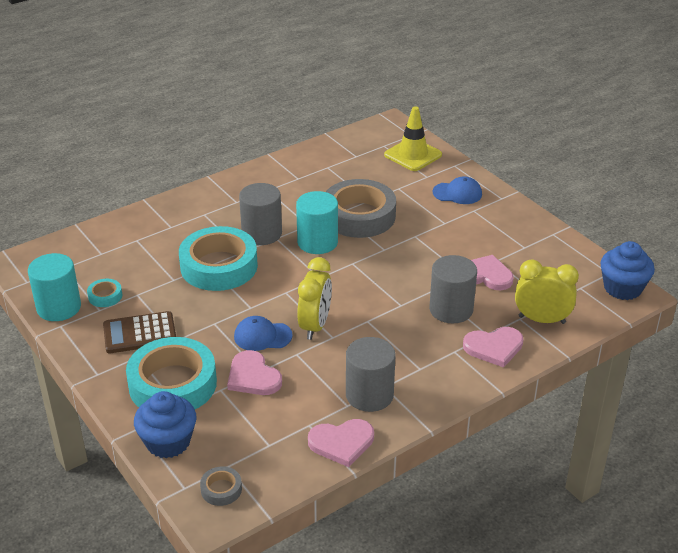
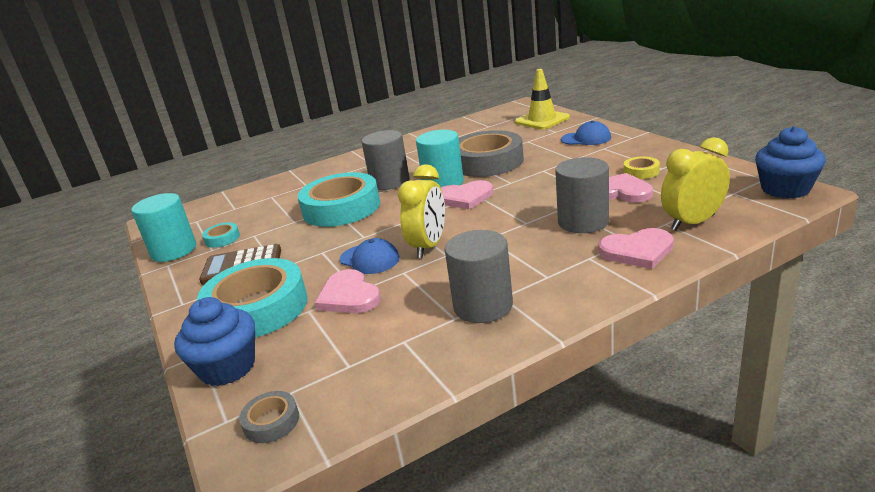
camera: 10 degrees right, 10 degrees down
blue cap [234,316,293,351] -> blue cap turned 150 degrees counterclockwise [339,238,399,274]
pink heart [308,419,374,467] -> pink heart moved to [441,180,493,209]
yellow clock [515,259,579,324] -> yellow clock turned 45 degrees counterclockwise [661,137,730,231]
none -> yellow tape [624,157,660,179]

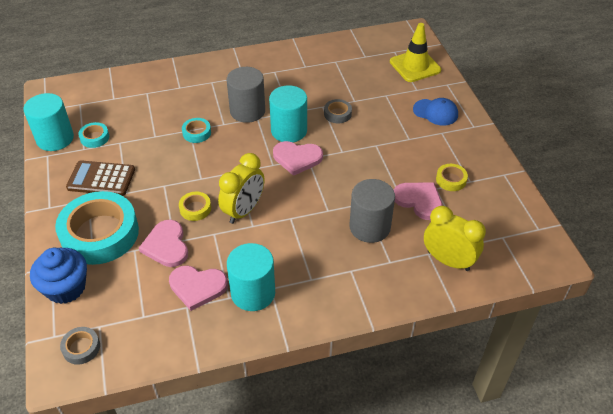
camera: 10 degrees right, 20 degrees up
turquoise tape [298,172,380,227] -> turquoise tape [182,118,211,143], size x0.42
blue cap [339,238,399,274] -> yellow tape [179,192,211,221]
grey cylinder [445,230,513,323] -> turquoise cylinder [227,243,275,311]
grey tape [459,130,524,177] -> grey tape [324,99,352,123], size x0.42
pink heart [599,228,674,269] -> pink heart moved to [169,265,228,311]
yellow clock [661,137,730,231] -> yellow clock turned 45 degrees clockwise [424,206,486,271]
blue cupcake [755,126,826,199] -> none

